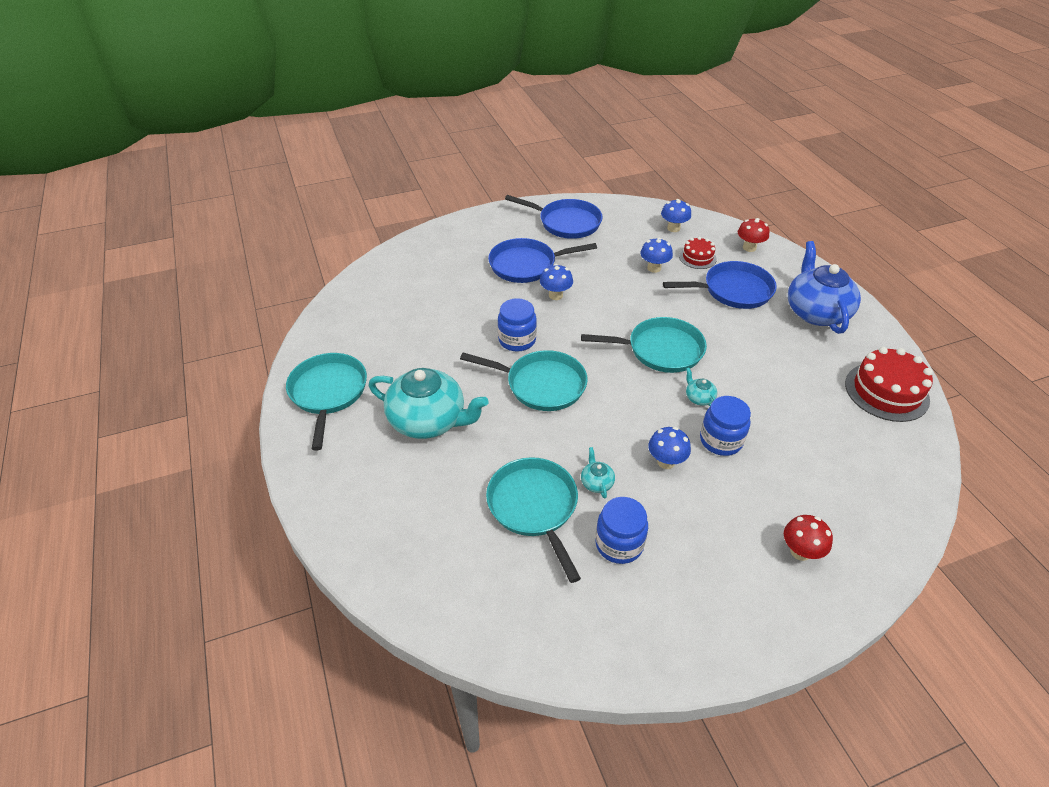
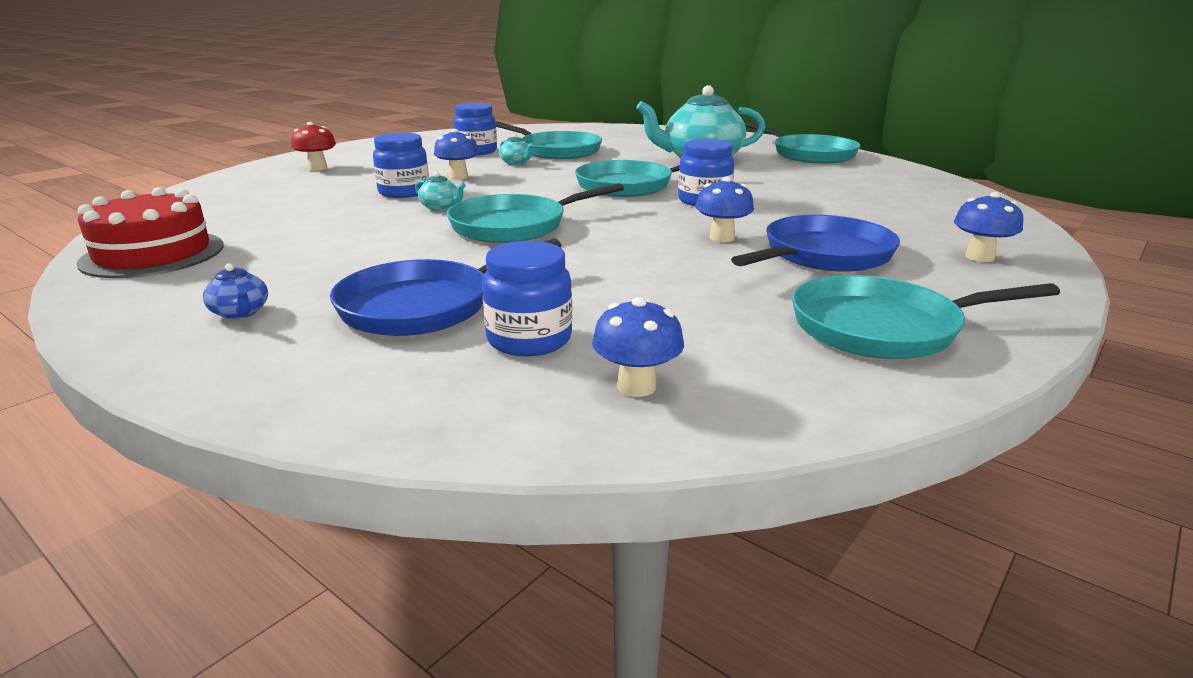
camera: 150 degrees right, 20 degrees down
blue pan [505,195,603,239] -> turquoise pan [792,275,1060,359]
blue mushroom [640,237,673,273] -> blue mushroom moved to [954,192,1023,262]
red cake [679,237,717,269] -> blue jar [482,241,572,356]
red mushroom [738,218,769,252] -> none
blue teapot [788,241,861,334] -> blue teapot [203,263,268,319], size x0.40

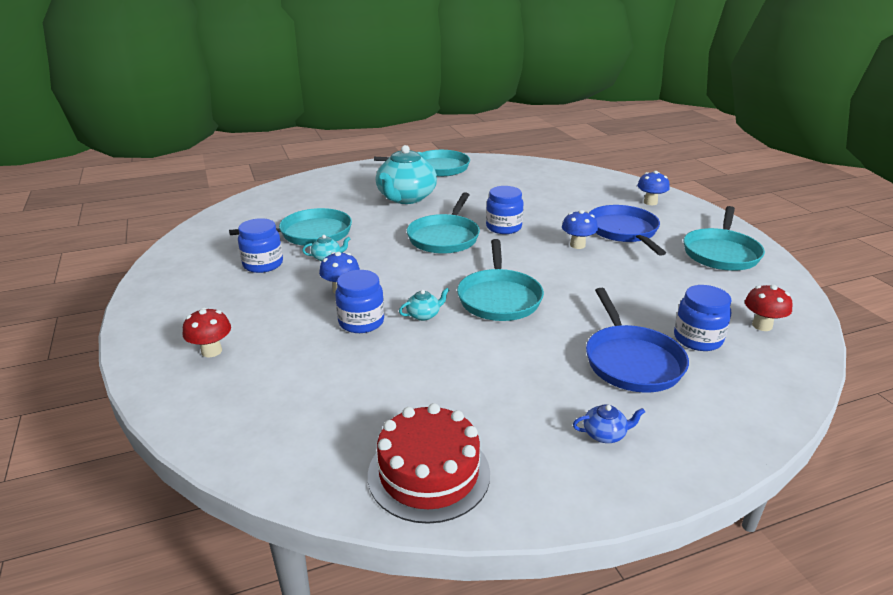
camera: 60 degrees left, 5 degrees up
blue mushroom [592,297,684,397] -> red mushroom [745,285,793,331]

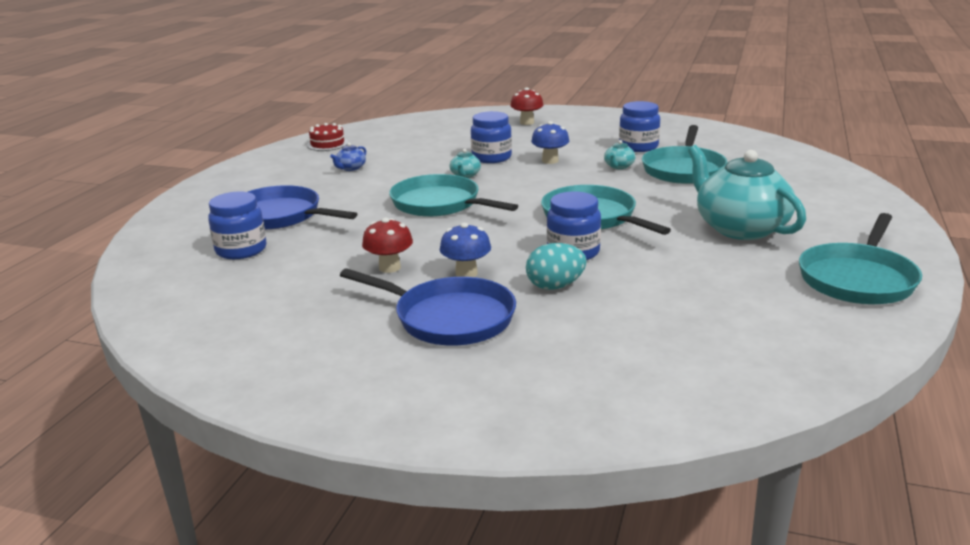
camera: 130 degrees right, 5 degrees down
red cake [368,403,490,524] -> red cake [307,123,348,151], size x0.56
blue teapot [573,404,645,443] -> blue teapot moved to [330,143,366,171]
blue mushroom [637,171,670,205] -> none
turquoise pan [684,206,765,271] -> none
red mushroom [745,285,793,331] -> red mushroom moved to [362,218,413,273]
none -> turquoise egg [526,243,587,290]

